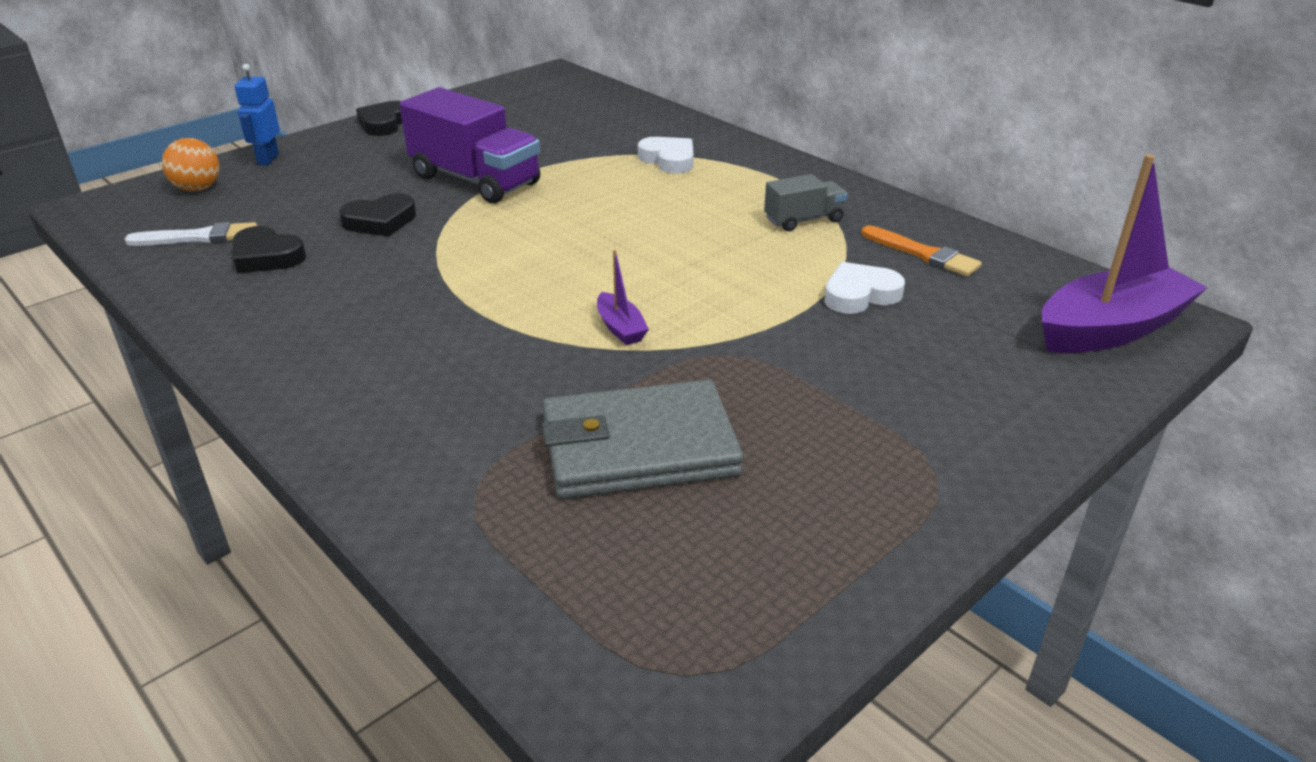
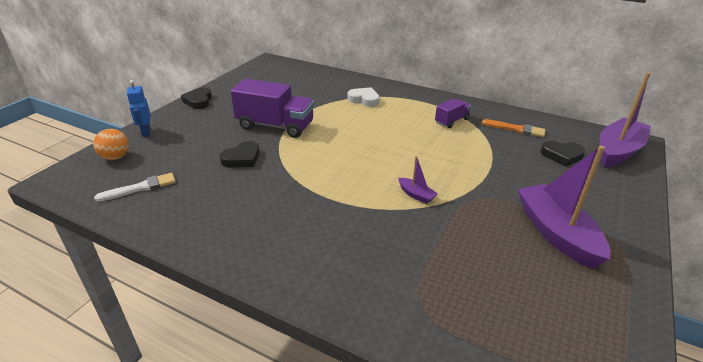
camera: 20 degrees left, 0 degrees up
black heart [233,226,306,273] -> black heart moved to [541,141,586,167]
grey wallet [542,380,743,499] -> none
grey truck [764,174,848,231] -> purple truck [435,98,471,128]
white heart [824,262,905,314] -> none
none -> purple boat [518,146,610,269]

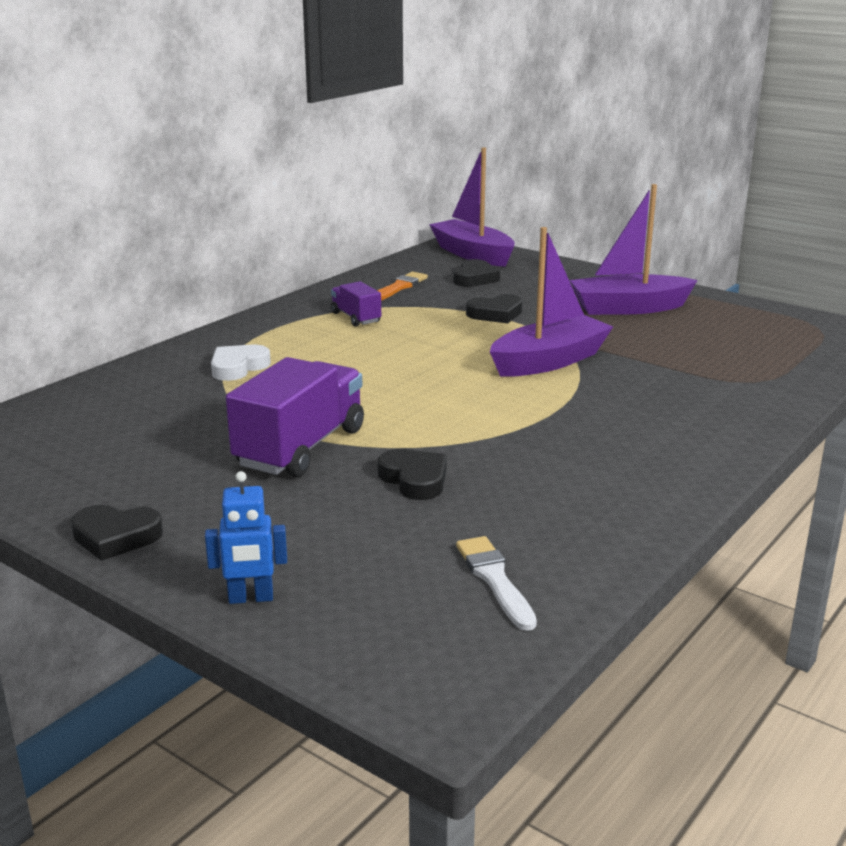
camera: 80 degrees left, 10 degrees down
orange ball [93,129,129,160] -> none
purple boat [398,156,438,204] -> purple boat [490,227,613,377], size x2.26
none -> black heart [466,294,523,323]

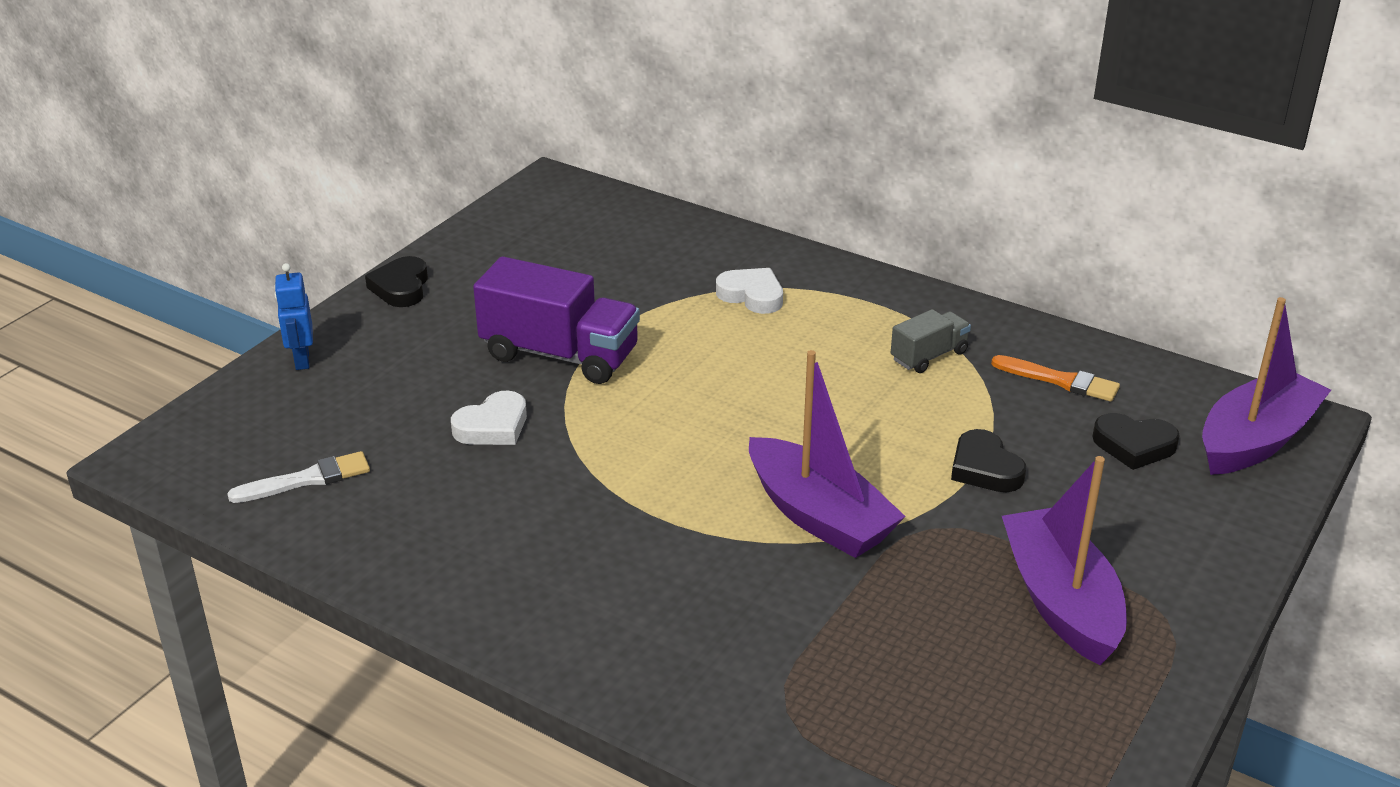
camera: 85 degrees right, 10 degrees up
purple truck [331,281,381,327] -> grey truck [891,309,971,373]
black heart [378,449,447,500] -> white heart [451,391,527,445]

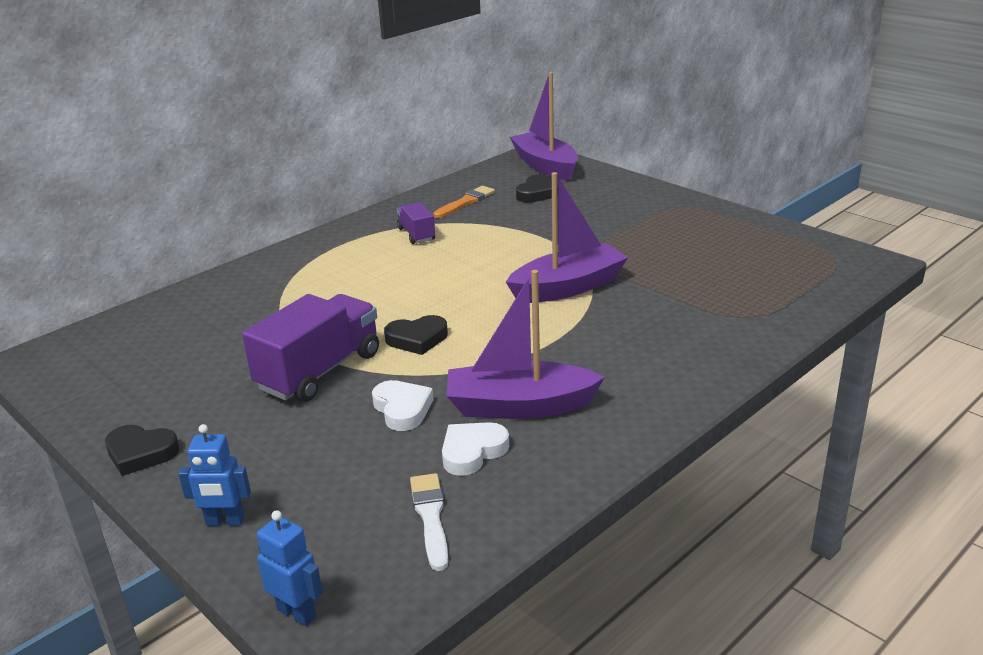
camera: 75 degrees left, 5 degrees down
white heart [716,268,783,314] -> white heart moved to [442,422,509,476]
grey truck [891,309,971,373] -> purple truck [397,202,435,244]
black heart [951,429,1026,492] -> black heart moved to [384,315,448,355]
purple boat [1002,456,1127,665] -> purple boat moved to [447,270,605,419]
none -> blue robot [257,510,323,626]

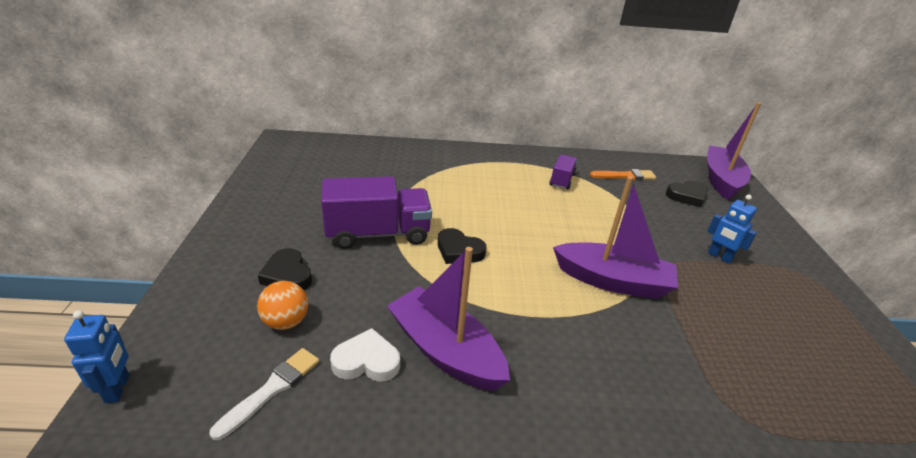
camera: 40 degrees right, 5 degrees up
black heart [105,425,180,476] -> black heart moved to [258,248,312,290]
blue robot [178,424,251,526] -> blue robot moved to [707,195,757,263]
white heart [372,380,434,431] -> none
none -> orange ball [257,281,308,330]

